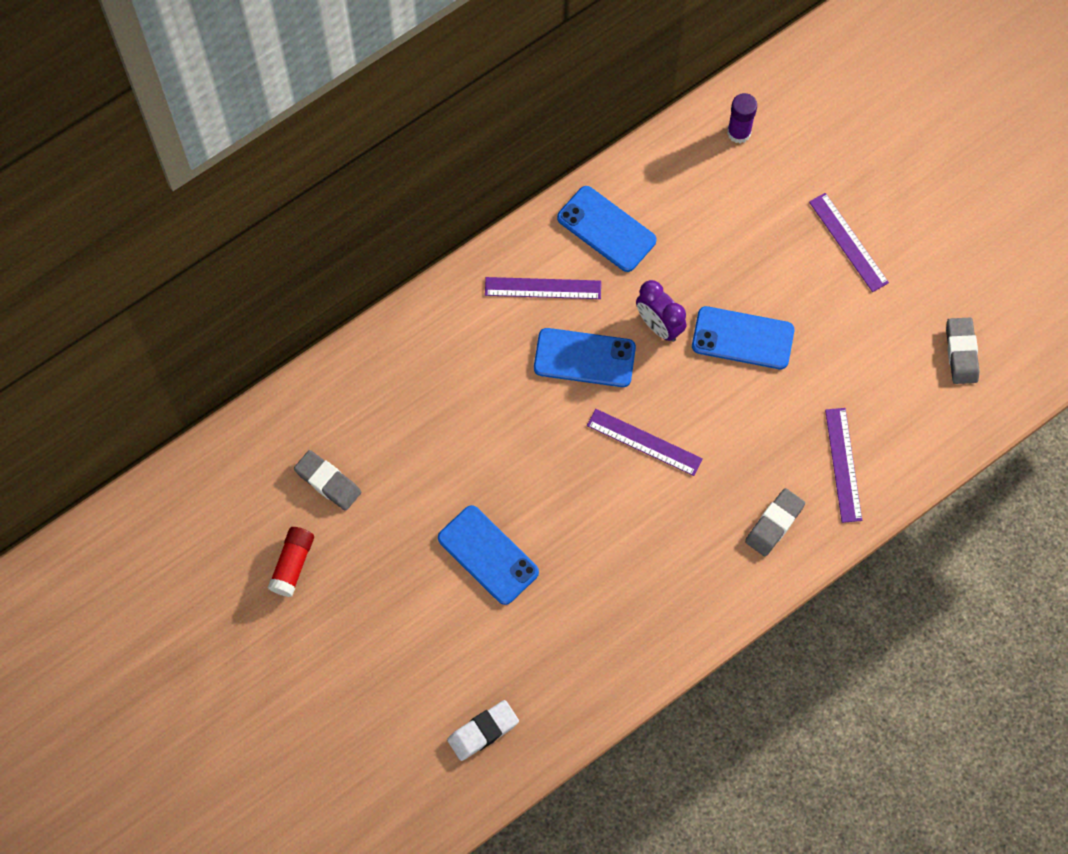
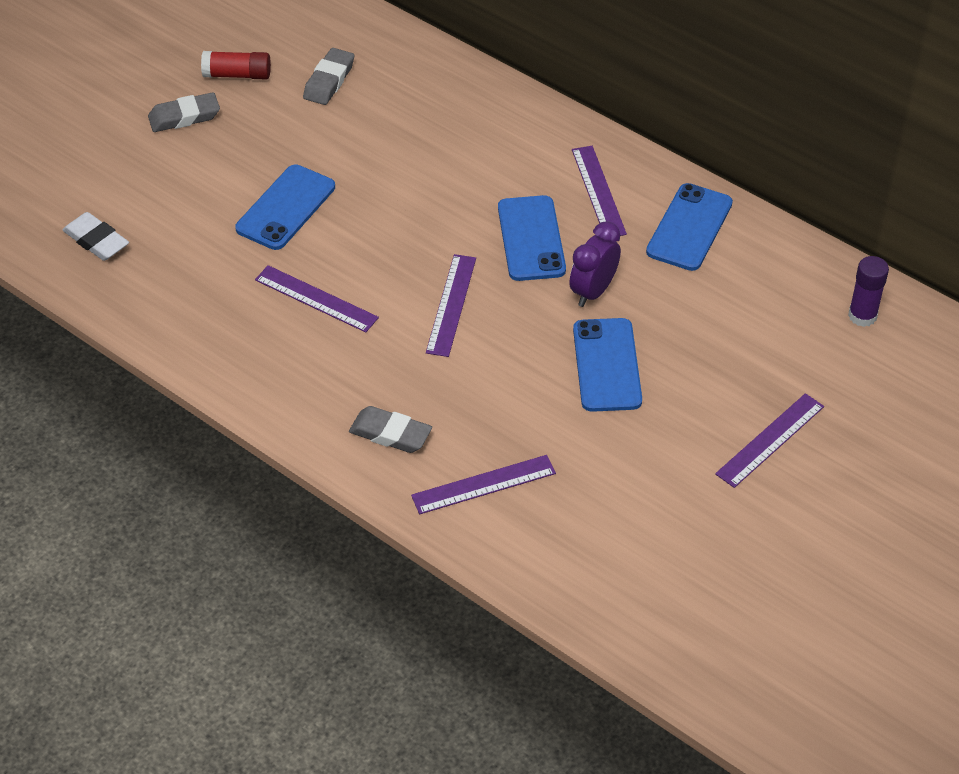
camera: 75 degrees right, 20 degrees down
grey eraser [946,318,980,384] -> grey eraser moved to [148,92,220,132]
none -> purple ruler [255,265,379,332]

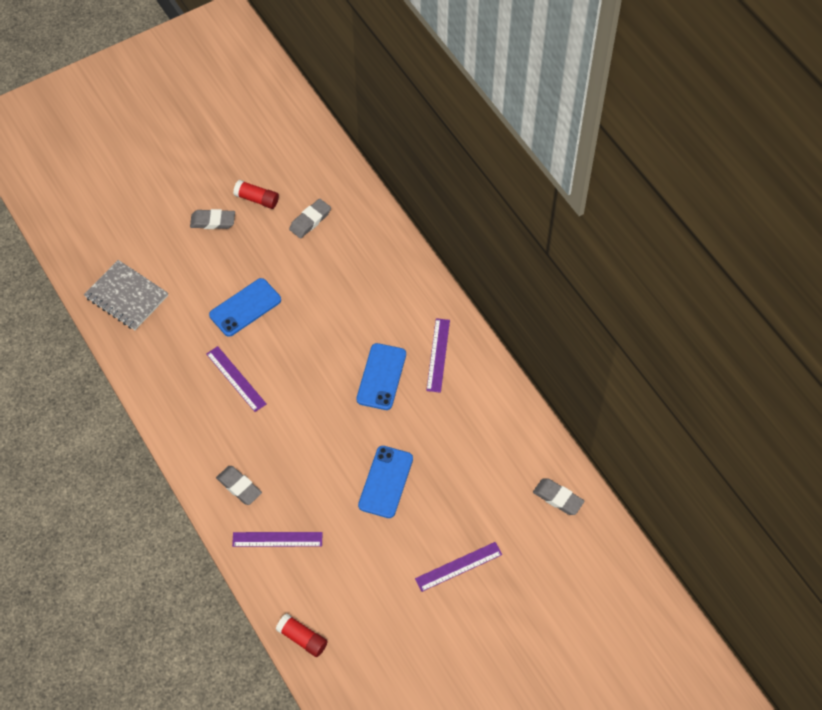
camera: 20 degrees right, 10 degrees up
white eraser [63,212,129,261] -> grey notebook [84,260,168,330]
purple ruler [426,254,476,357] -> none
purple clock [569,221,621,307] -> none
blue phone [646,183,733,271] -> none
purple glue stick [848,256,889,327] -> grey eraser [533,478,585,515]
none -> red glue stick [276,613,328,657]

